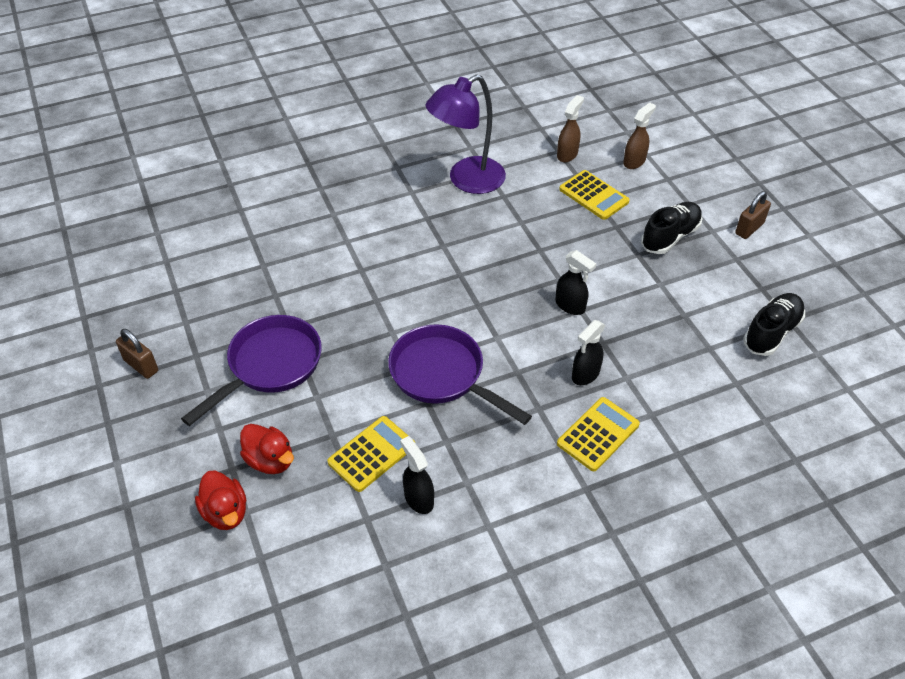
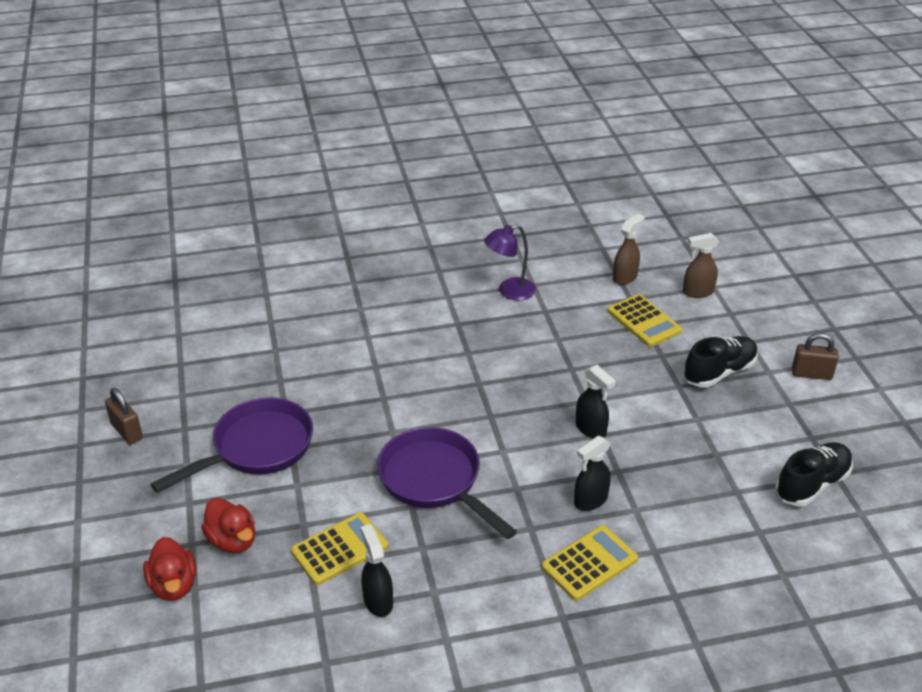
camera: 10 degrees right, 10 degrees down
purple lamp [425,74,506,194] -> purple lamp [484,224,536,300], size x0.61
brown spray bottle [623,103,656,169] -> brown spray bottle turned 150 degrees counterclockwise [683,233,719,298]
brown padlock [735,191,771,239] -> brown padlock turned 45 degrees clockwise [792,333,839,380]

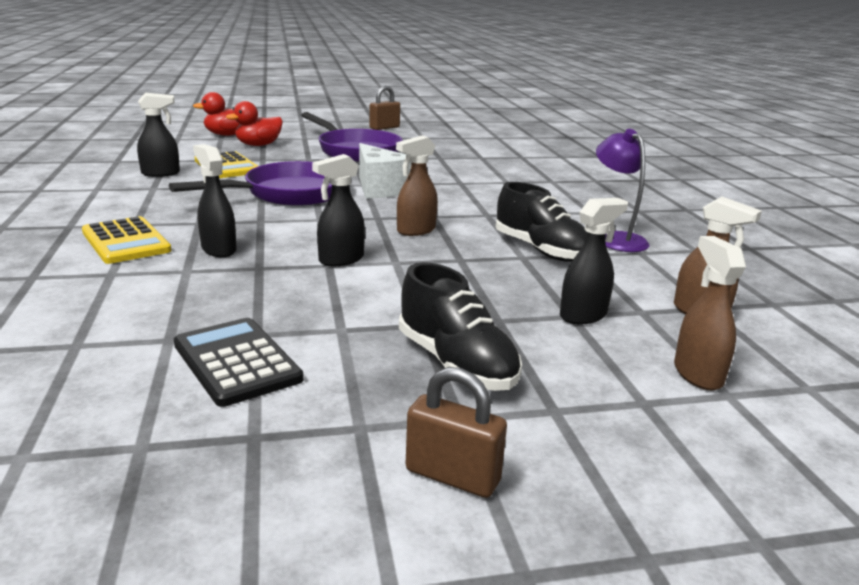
camera: 90 degrees right, 15 degrees down
yellow calculator [608,294,682,347] -> black spray bottle [560,198,628,324]
black shoe [775,442,853,506] -> black shoe moved to [496,182,587,262]
brown padlock [792,333,839,380] -> brown padlock turned 75 degrees counterclockwise [406,367,507,498]
none -> black calculator [174,318,304,407]
none -> white cheese [359,143,412,198]
none -> brown spray bottle [396,135,438,236]

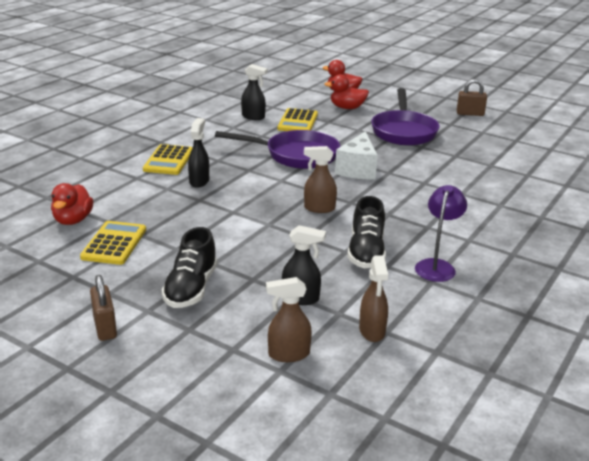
camera: 45 degrees right, 5 degrees up
black calculator [174,318,304,407] -> yellow calculator [80,221,146,265]
black spray bottle [312,154,365,266] -> none
brown spray bottle [674,236,746,390] -> brown spray bottle turned 135 degrees counterclockwise [266,277,312,362]
none -> red duck [51,183,93,225]

